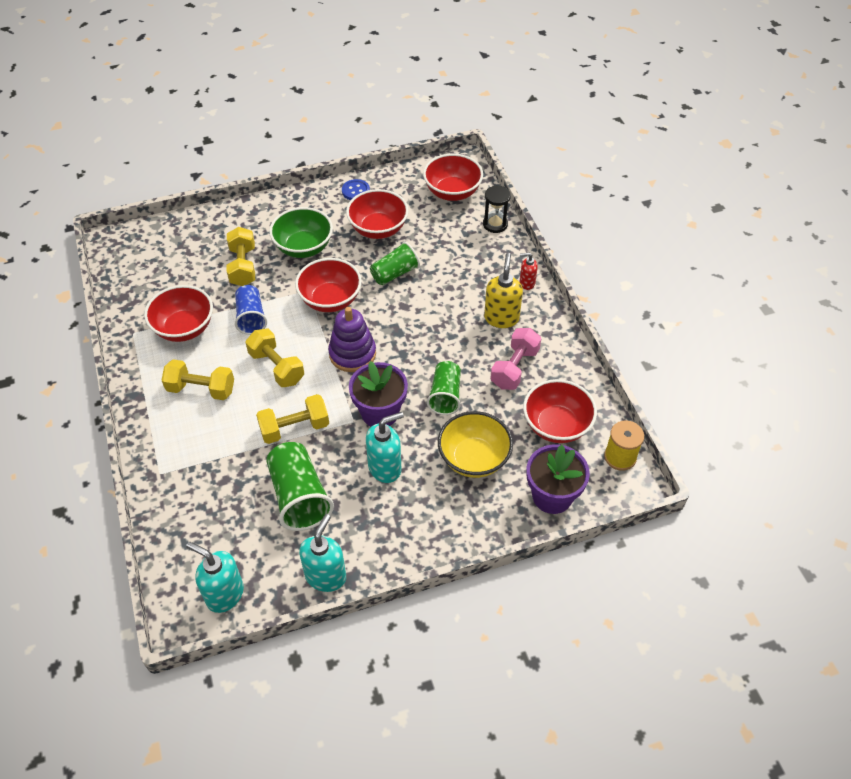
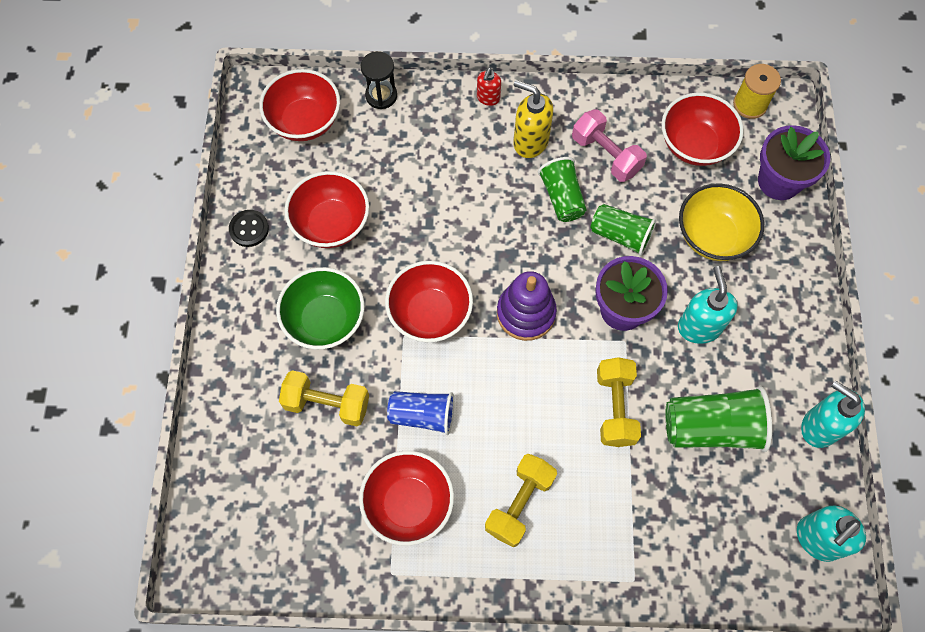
camera: 70 degrees left, 15 degrees up
yellow dumbbell [245,329,304,387] -> none
blue button [342,179,370,200] -> black button [229,210,269,247]
green cup [370,242,420,285] -> green cup moved to [538,157,587,222]

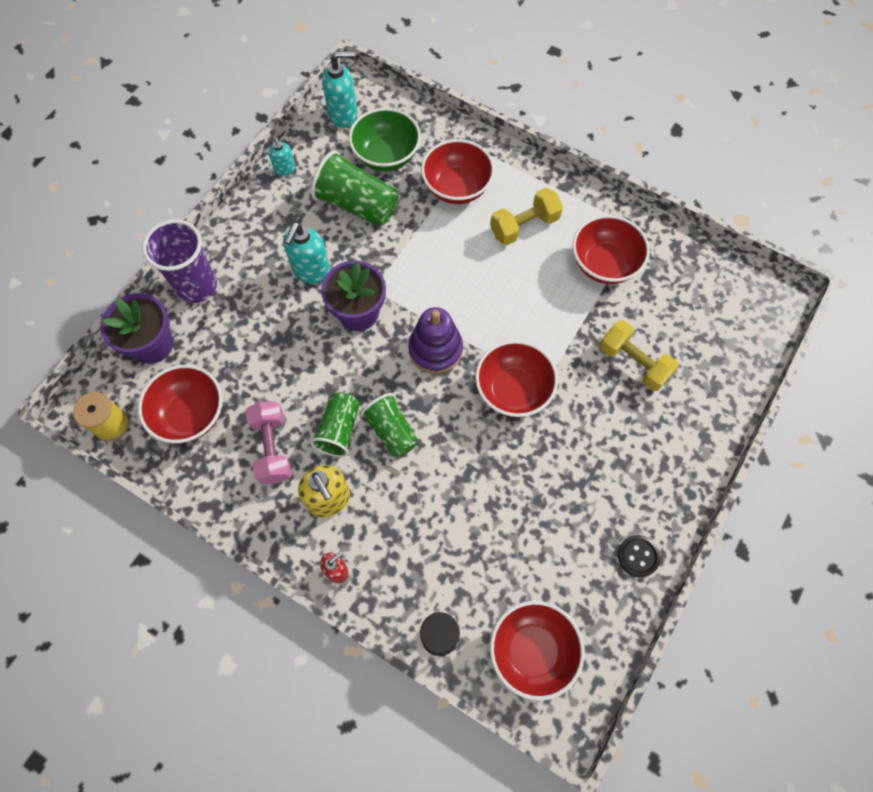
camera: 150 degrees left, 0 degrees up
green bowl [276,267,364,349] -> green bowl moved to [349,108,421,171]
red bowl [285,171,369,248] -> red bowl moved to [421,139,495,204]
blue cup [387,391,454,435] -> none
green cup [591,204,657,256] -> green cup moved to [360,393,418,458]
yellow dumbbell [597,357,641,447] -> none
yellow bowl [679,183,764,261] -> none
turquoise soap dispenser [801,380,865,448] -> turquoise soap dispenser [269,138,295,176], size x0.58
none -> purple cup [142,219,217,303]

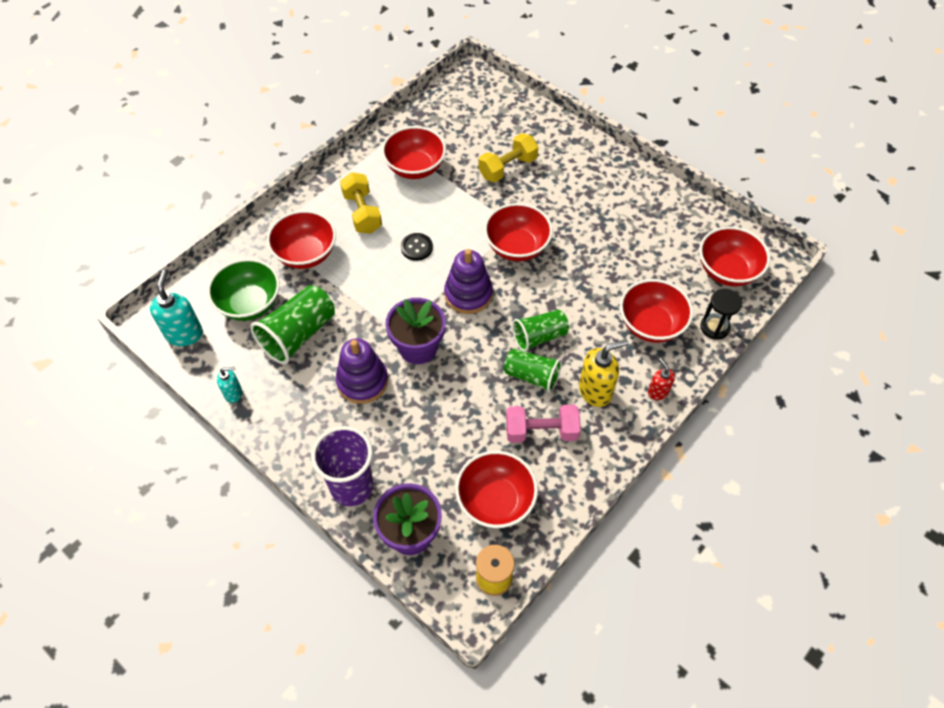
camera: 80 degrees left, 10 degrees down
turquoise soap dispenser [283,222,330,284] -> purple stacking toy [336,339,388,404]
black button [618,535,661,577] -> black button moved to [401,233,433,261]
none -> red bowl [620,279,693,343]

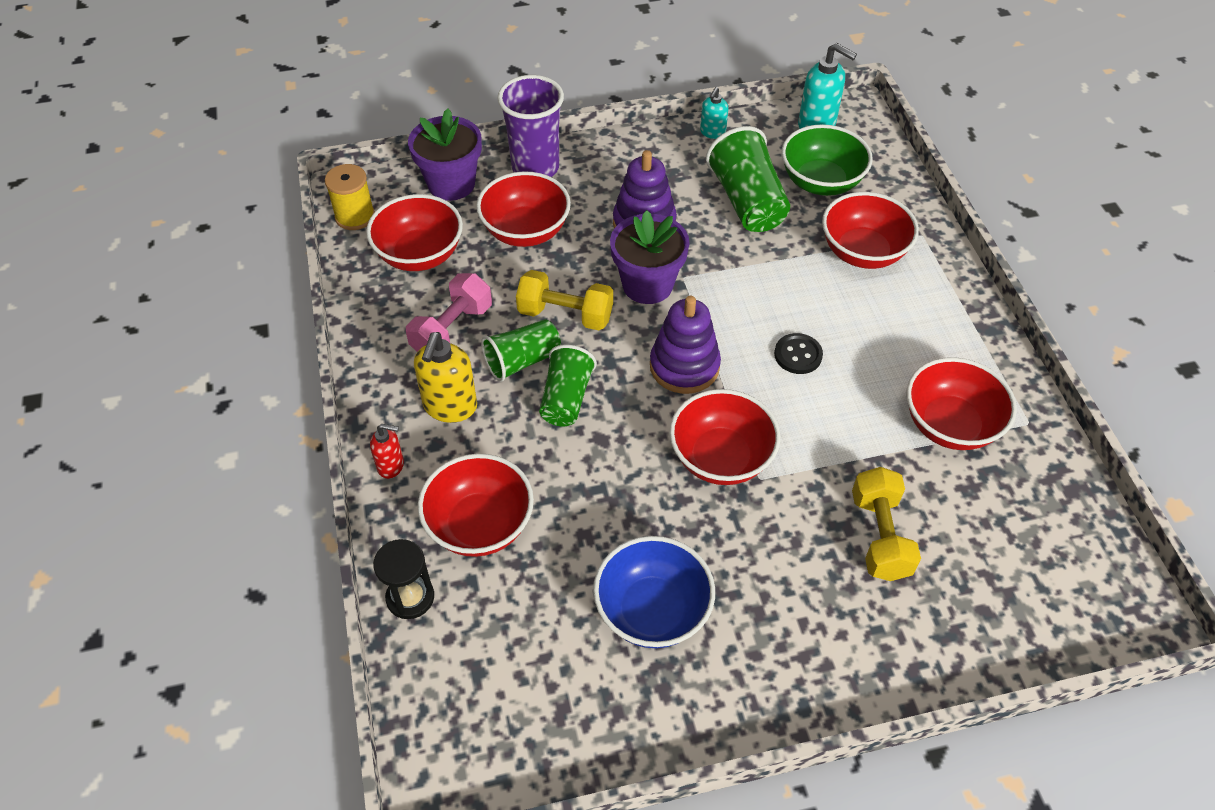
camera: 125 degrees right, 5 degrees down
yellow dumbbell [340,172,382,234] -> yellow dumbbell moved to [516,270,613,330]
red bowl [699,226,770,286] -> red bowl moved to [476,171,571,247]
none -> blue bowl [593,536,715,648]

